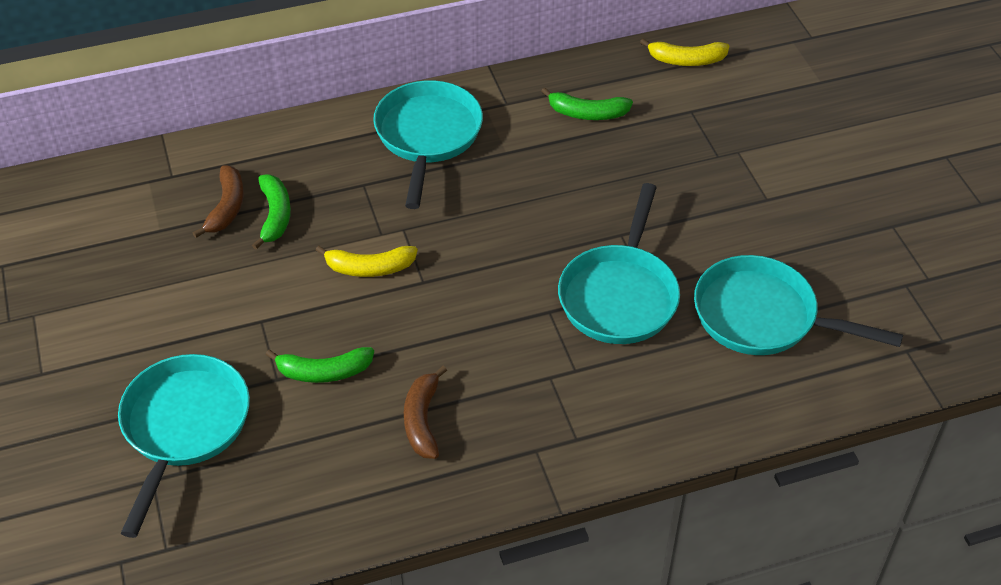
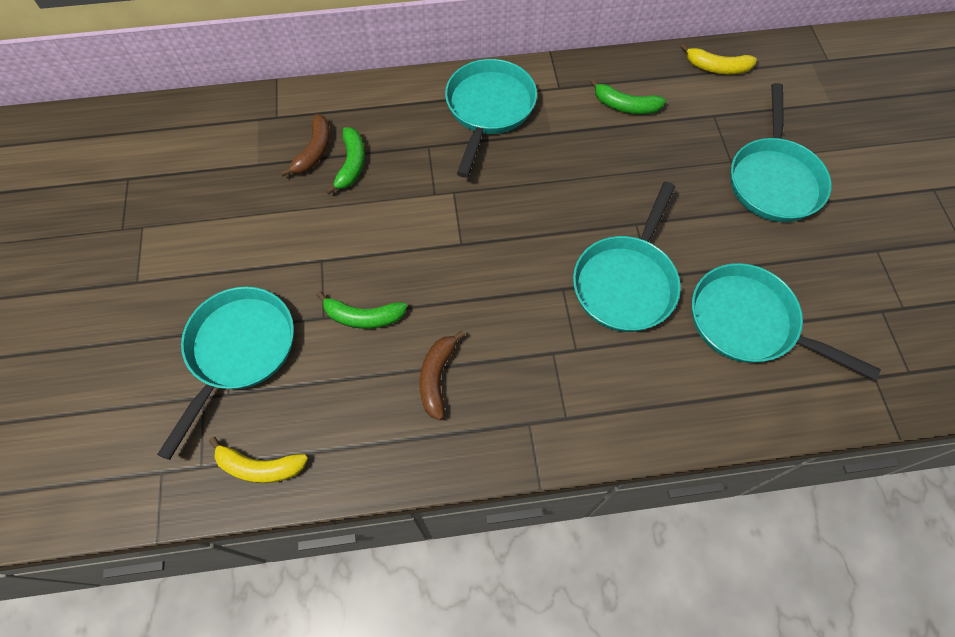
camera: 10 degrees right, 15 degrees up
yellow banana [316,246,418,277] -> yellow banana moved to [209,437,308,483]
none -> turquoise pan [730,83,832,222]

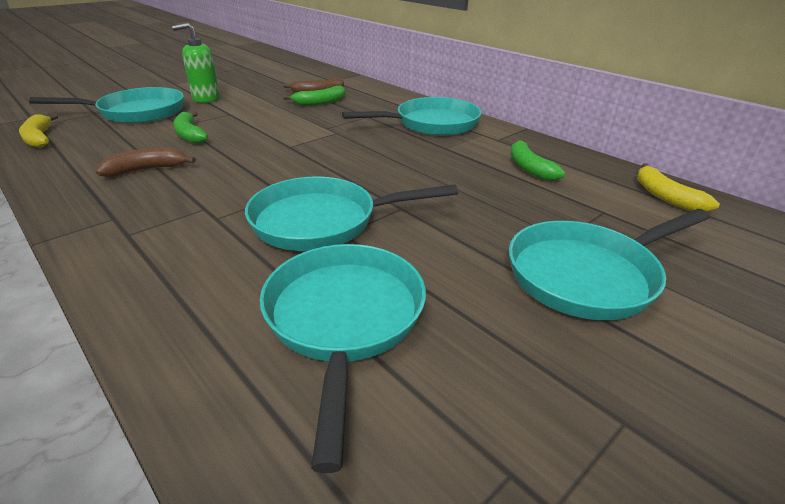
camera: 55 degrees right, 30 degrees down
none -> green soap dispenser [172,23,220,103]

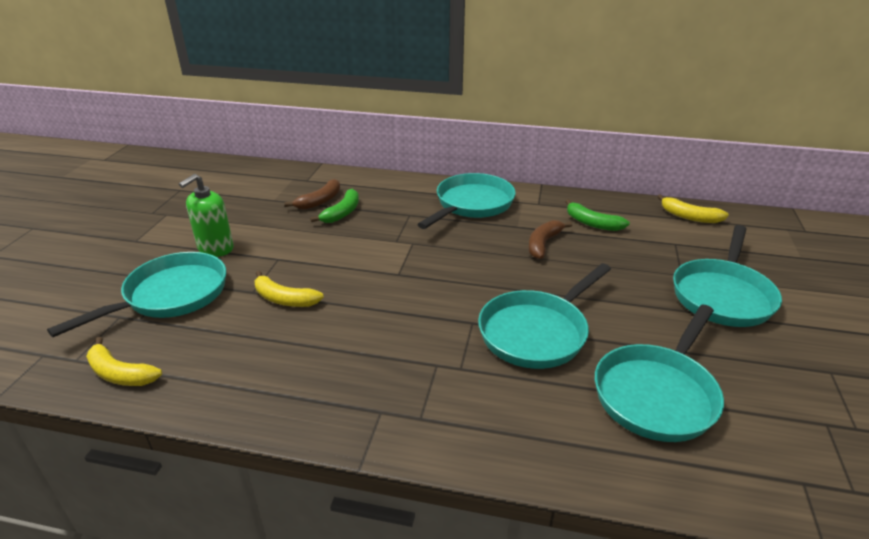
camera: 35 degrees left, 0 degrees up
brown banana [96,147,196,177] -> brown banana moved to [529,220,572,259]
green banana [173,111,208,144] -> yellow banana [255,271,324,307]
turquoise pan [260,244,426,473] -> turquoise pan turned 105 degrees counterclockwise [595,305,724,442]

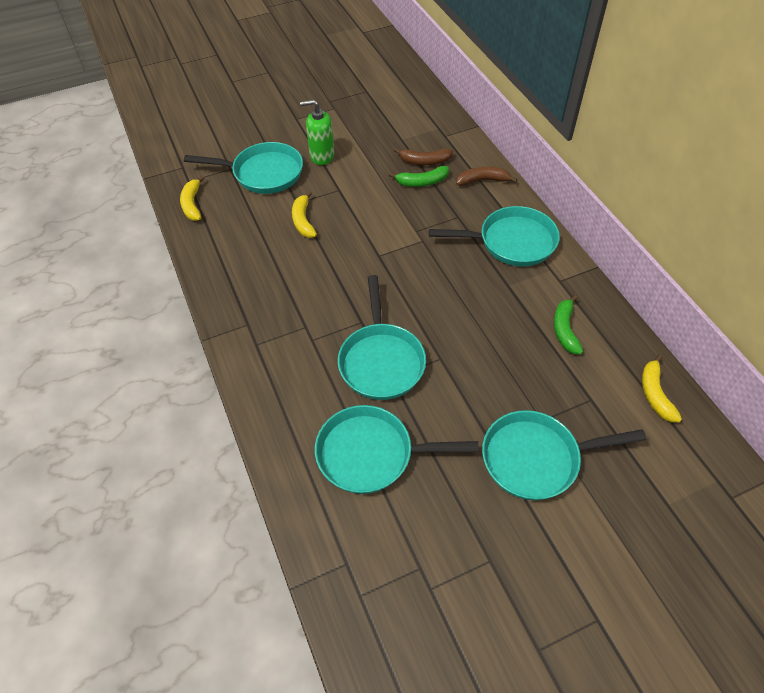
camera: 55 degrees right, 20 degrees up
turquoise pan [478,263,611,369] -> turquoise pan turned 105 degrees counterclockwise [338,275,426,400]
brown banana [529,220,572,259] -> brown banana moved to [456,167,517,186]

